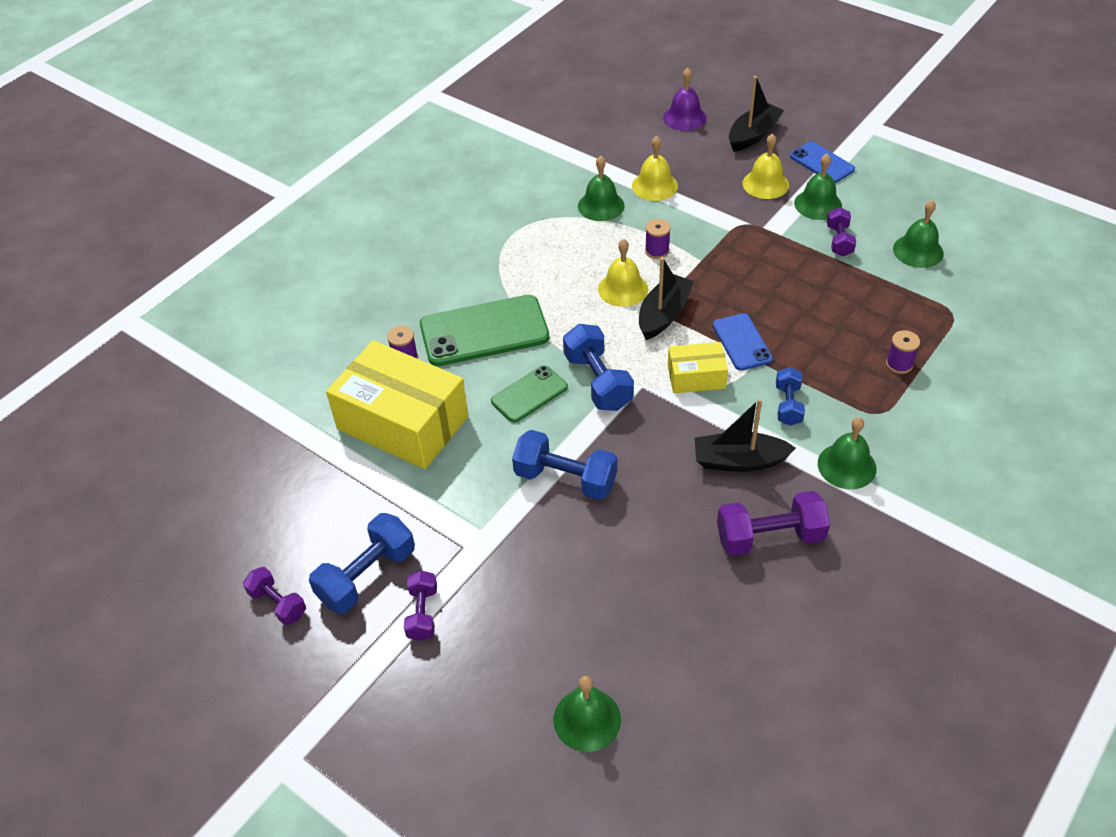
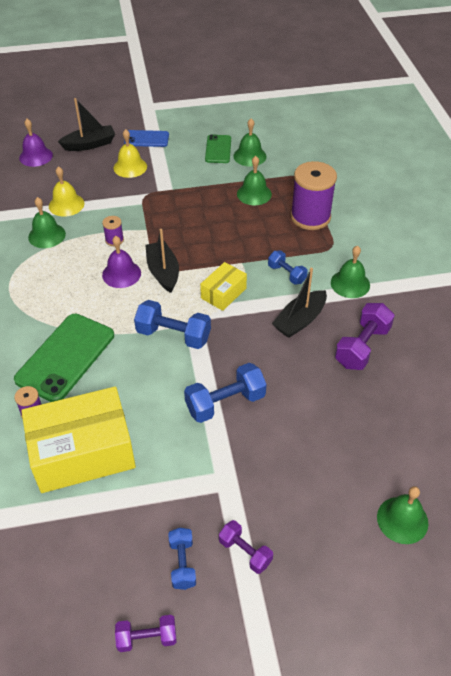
camera: 50 degrees left, 0 degrees up
blue dumbbell [309,513,415,614] -> blue dumbbell [168,528,196,590], size x0.61
green phone [491,365,568,423] -> green phone moved to [205,134,231,163]
yellow bell [598,239,648,307] -> purple bell [102,236,141,288]
blue phone [713,313,773,371] -> none
black boat [729,76,784,152] -> black boat turned 75 degrees clockwise [58,98,115,151]
green bell [794,154,842,220] -> green bell moved to [237,156,272,205]
purple dumbbell [827,207,856,257] -> none
purple spool [886,330,920,374] -> purple spool [291,161,337,230], size x2.25

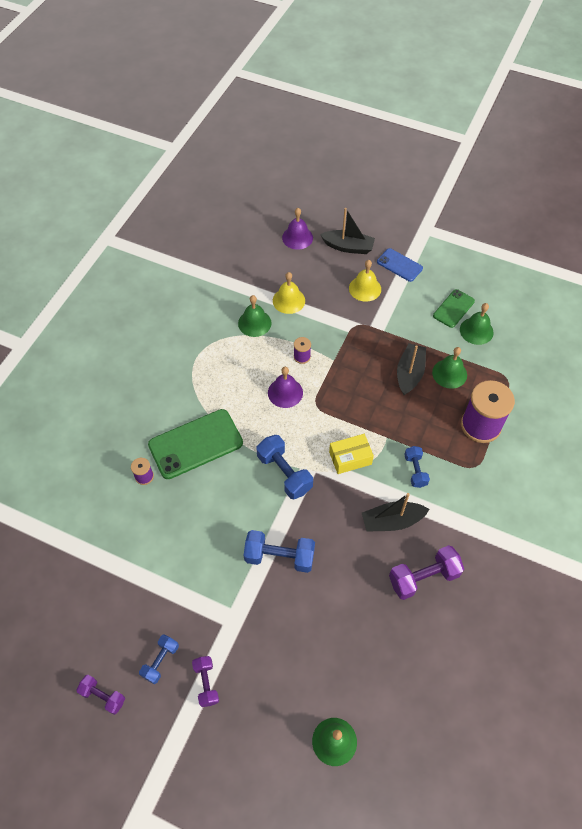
camera: 35 degrees right, 10 degrees up
yellow box [21,386,136,493] -> none
black boat [145,229,179,293] -> black boat moved to [397,343,426,395]
green bell [331,246,370,298] -> none

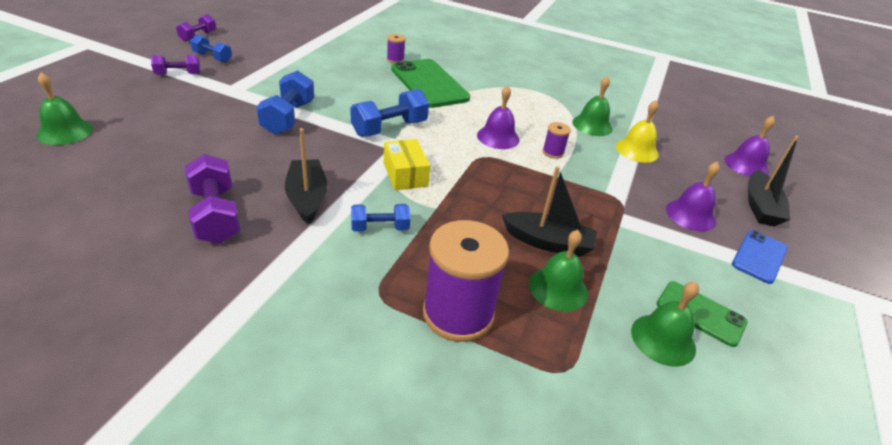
camera: 85 degrees right, 20 degrees down
yellow bell [349,260,381,302] -> purple bell [666,161,720,231]

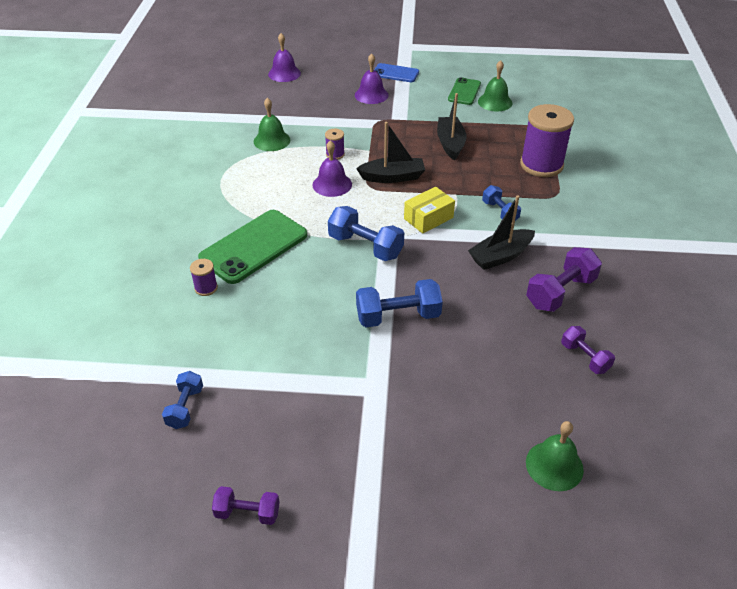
camera: 105 degrees left, 5 degrees up
purple dumbbell [151,55,200,75] -> purple dumbbell moved to [561,326,615,374]
blue dumbbell [190,34,232,63] -> blue dumbbell moved to [162,371,203,429]
green bell [529,230,588,312] -> none
yellow bell [616,100,659,163] -> none
black boat [748,136,799,227] -> black boat moved to [356,122,425,183]

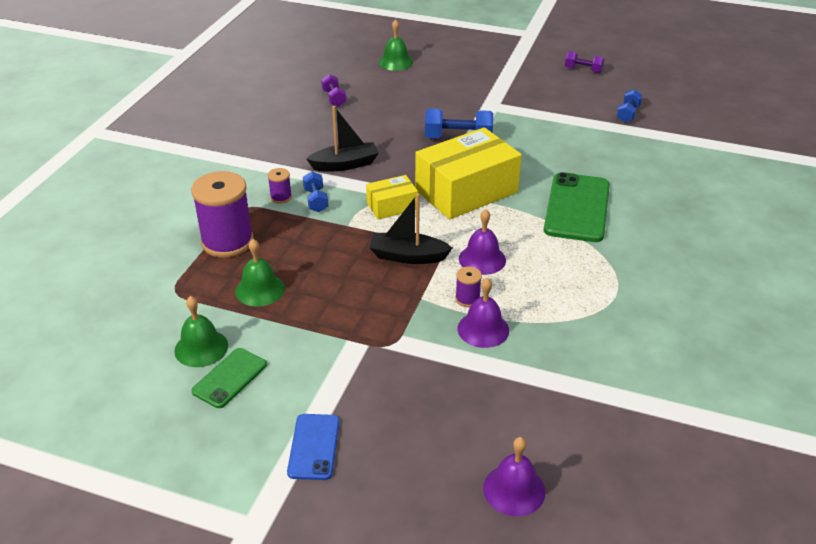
camera: 165 degrees left, 5 degrees down
purple spool [190,259,218,296] -> purple spool moved to [268,168,292,204]
green phone [198,210,307,284] -> green phone turned 45 degrees counterclockwise [544,172,610,242]
green bell [254,98,290,151] -> green bell moved to [235,239,285,307]
blue dumbbell [328,206,404,261] -> yellow box [415,127,522,219]
purple bell [355,53,388,104] -> purple bell moved to [458,278,509,348]
blue phone [374,63,419,82] -> blue phone turned 60 degrees clockwise [287,414,340,480]
black boat [437,93,467,160] -> none
purple dumbbell [526,247,602,312] -> none

